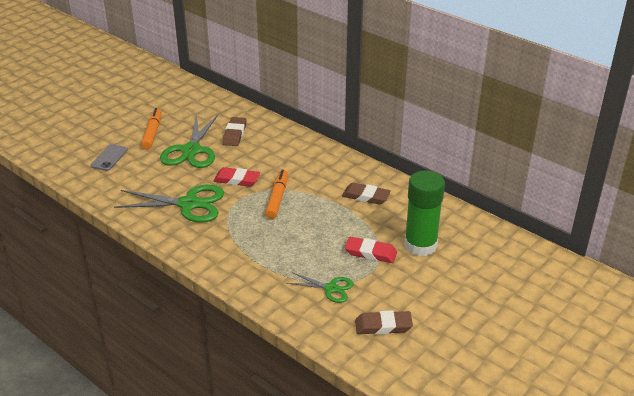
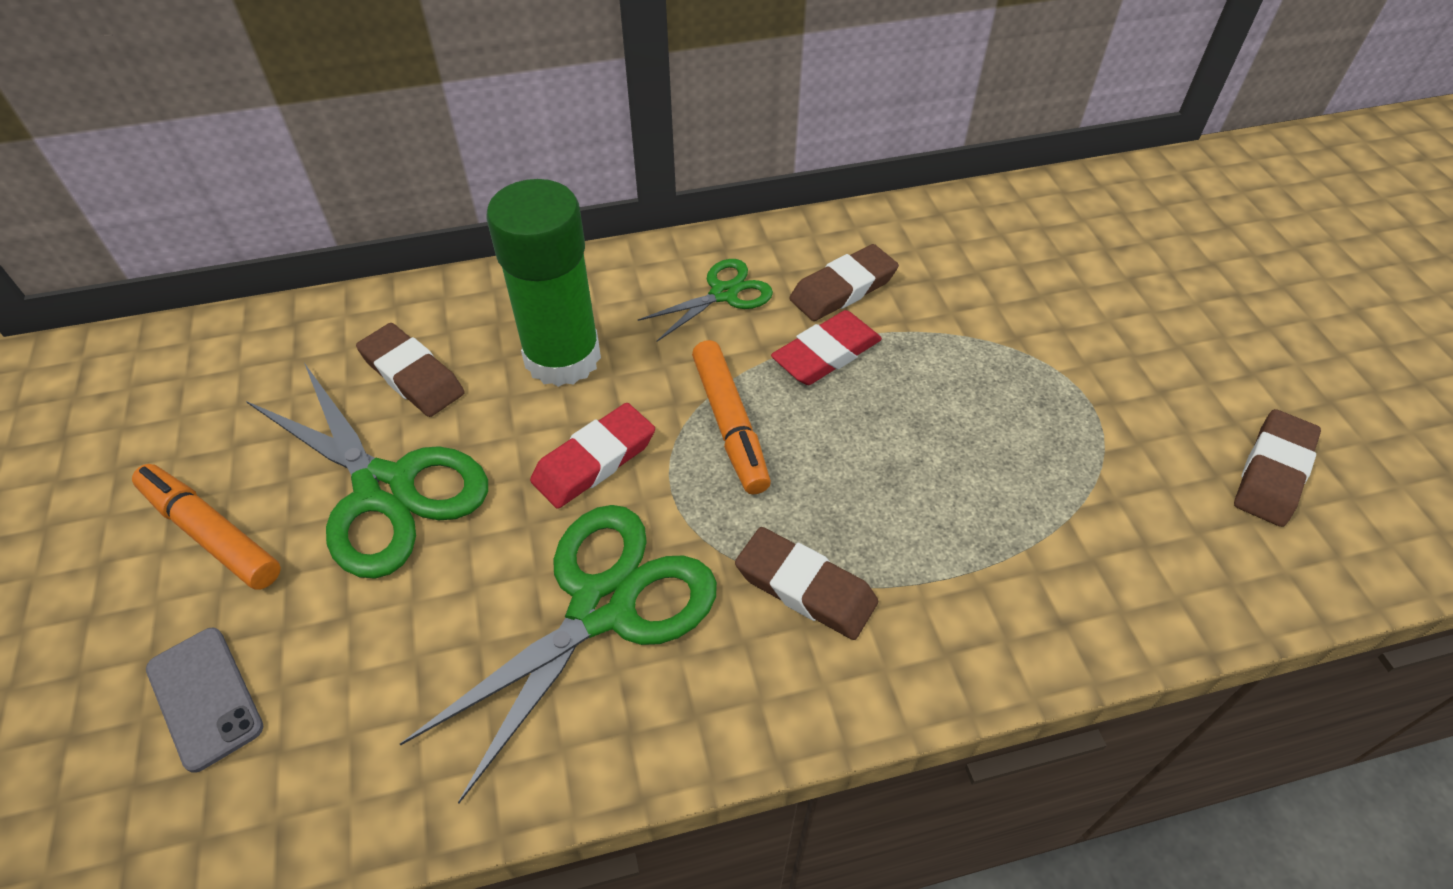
camera: 55 degrees left, 15 degrees up
orange marker [265,170,288,219] -> orange marker turned 150 degrees counterclockwise [692,340,771,495]
green scissors [286,272,354,303] -> green scissors moved to [638,259,773,341]
red eraser [345,237,397,263] -> red eraser moved to [771,310,882,385]
green glue stick [404,171,445,256] -> green glue stick moved to [486,179,601,387]
none -> brown eraser [735,527,878,640]

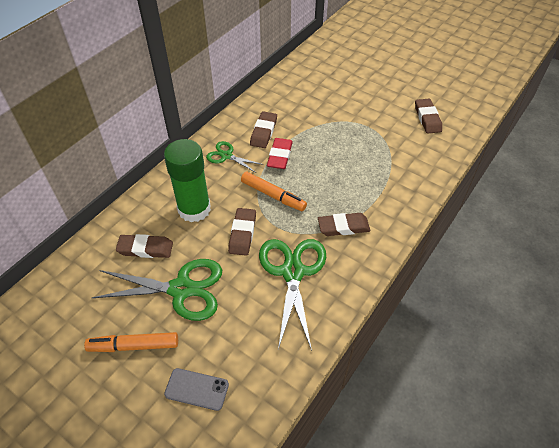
camera: 40 degrees left, 0 degrees up
red eraser [530,403,655,509] -> brown eraser [228,208,256,256]
green scissors [638,259,773,341] -> green scissors turned 75 degrees counterclockwise [206,141,264,173]

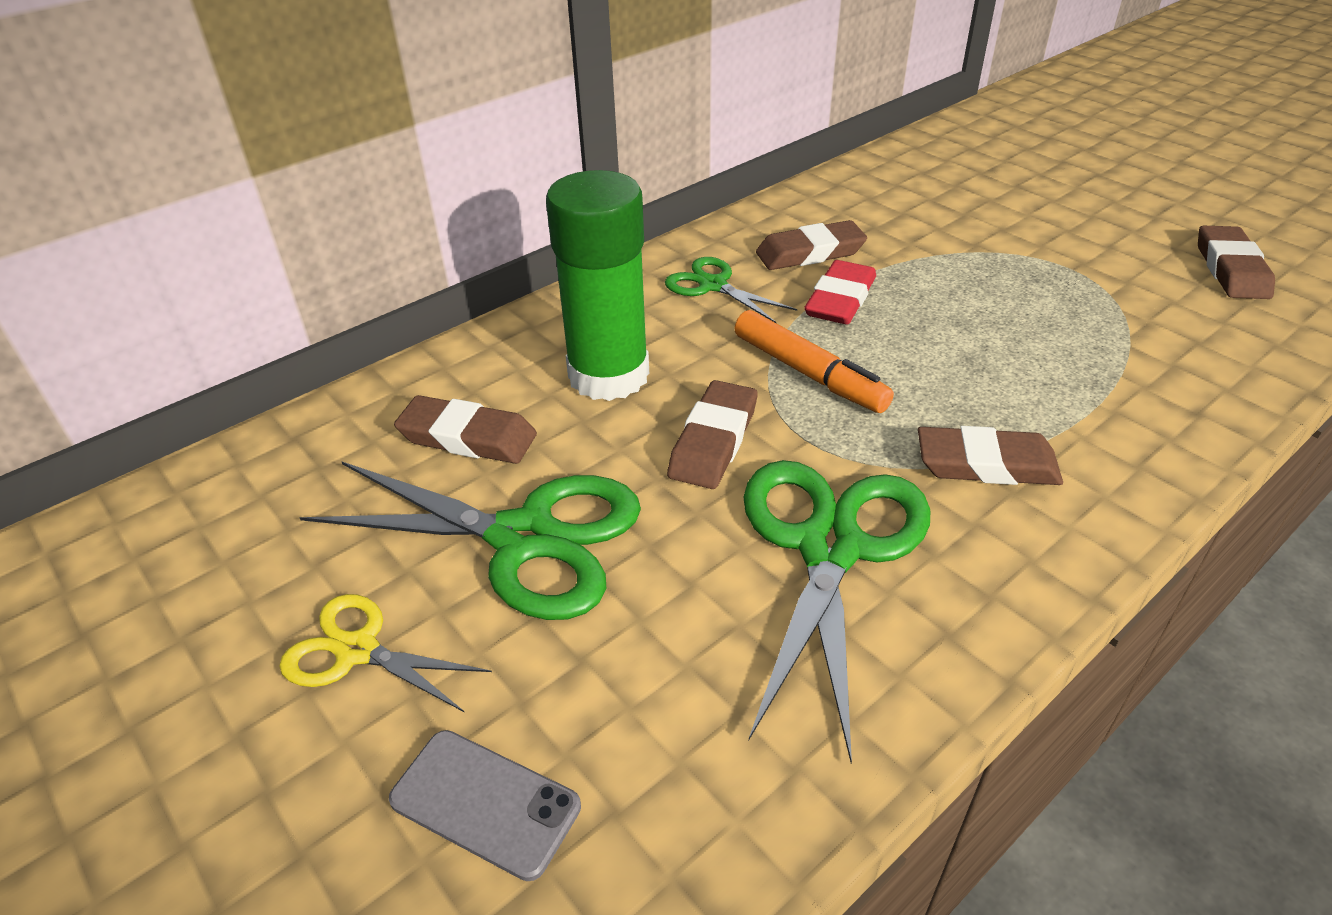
camera: 15 degrees right, 10 degrees down
orange marker [84,332,178,352] -> yellow scissors [279,594,492,713]
brown eraser [250,111,277,148] -> brown eraser turned 45 degrees clockwise [756,220,867,270]

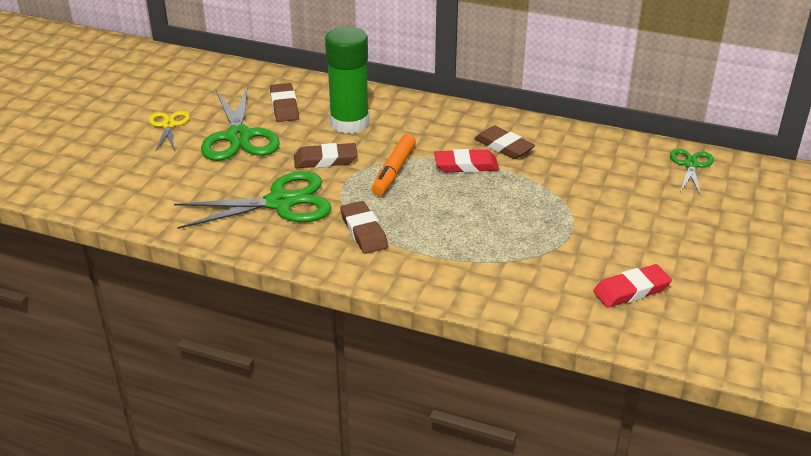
camera: 60 degrees right, 5 degrees down
grey phone [389,730,581,881] -> none
green scissors [665,257,797,323] -> green scissors moved to [670,148,714,196]
brown eraser [1198,226,1275,299] -> red eraser [593,264,672,308]

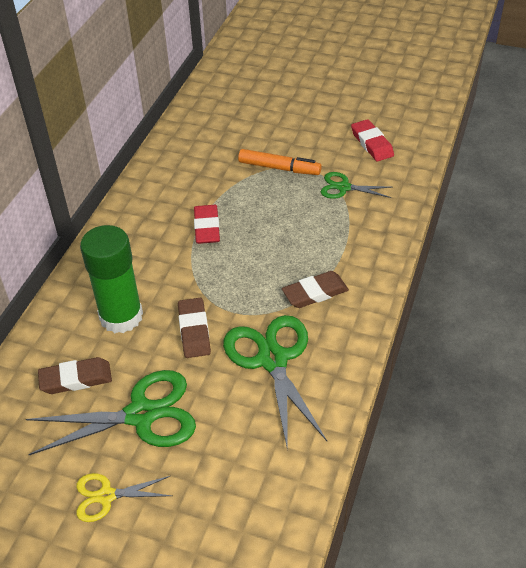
camera: 90 degrees left, 10 degrees up
orange marker [372,134,416,196] -> orange marker moved to [238,149,322,175]
brown eraser [474,126,535,159] -> none
green scissors [670,148,714,196] -> green scissors moved to [321,172,392,199]

